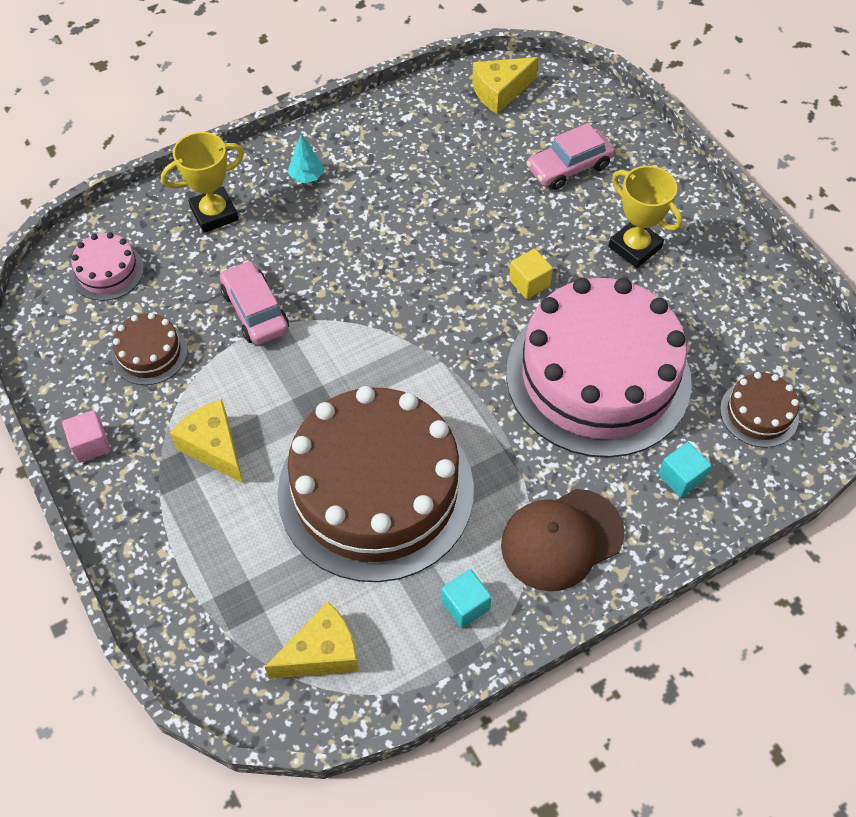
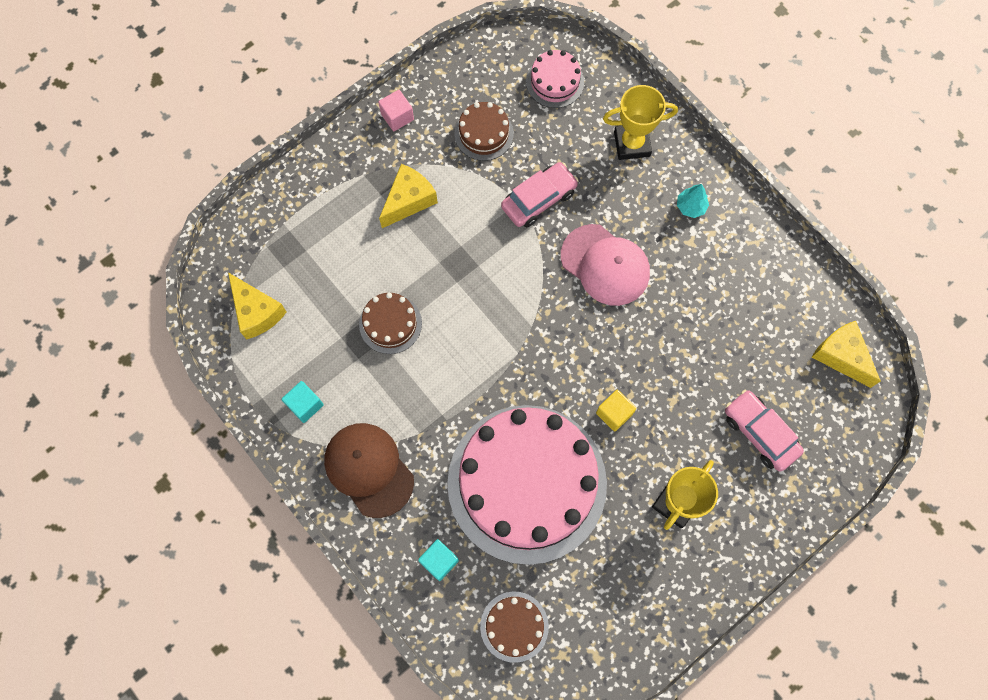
camera: 80 degrees right, 15 degrees up
yellow trophy [161,132,244,233] -> yellow trophy turned 60 degrees counterclockwise [603,85,678,160]
brown cake [277,386,474,582] -> brown cake [359,293,422,354], size x0.41
none -> pink cap [561,224,650,306]

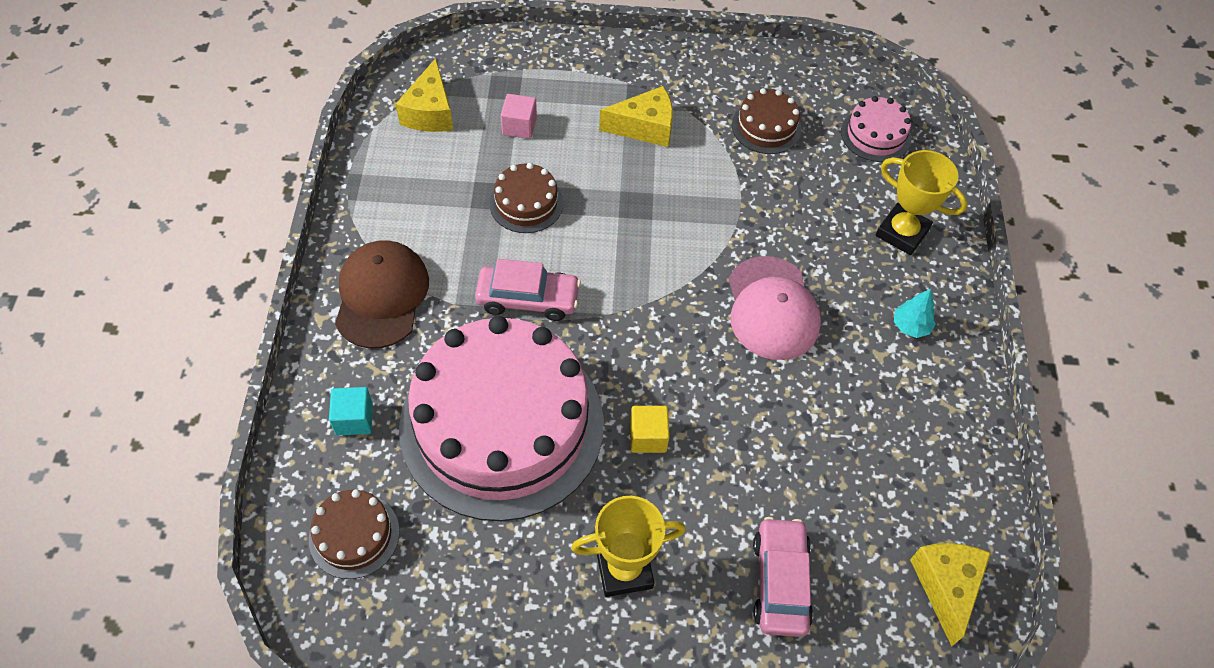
camera: 40 degrees right, 15 degrees down
turquoise cube [282,381,324,423] -> none
pink cube [378,90,414,131] -> pink cube moved to [501,94,537,139]
pink car [501,162,579,227] -> pink car moved to [475,259,581,321]

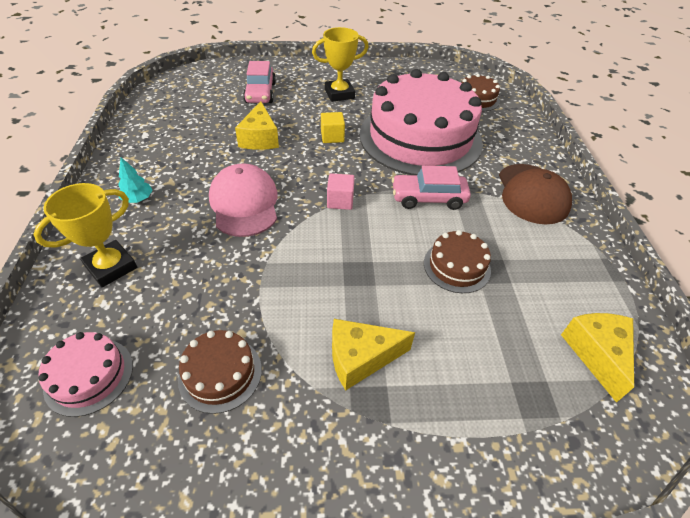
camera: 175 degrees right, 10 degrees down
turquoise cube [329,387,373,435] -> none
pink cube [501,94,537,139] -> pink cube moved to [327,173,355,210]
yellow trophy [876,150,968,255] -> yellow trophy turned 75 degrees counterclockwise [33,183,137,287]
yellow cheese [910,543,991,646] -> yellow cheese moved to [235,101,279,150]

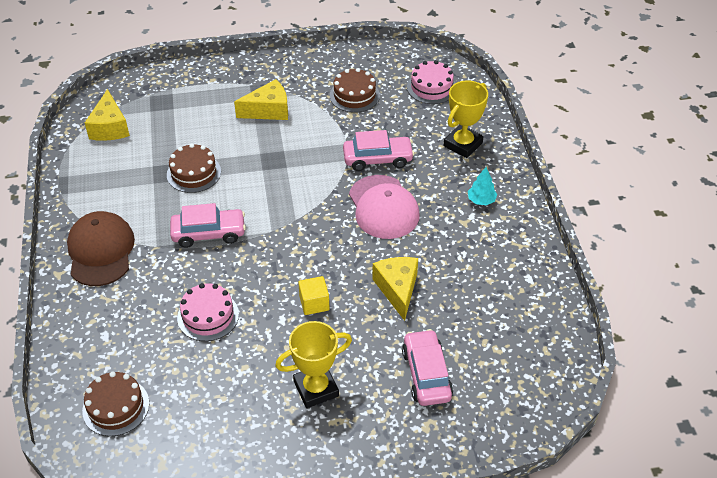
camera: 175 degrees right, 0 degrees up
pink cube [327,173,355,210] -> none
pink cake [359,69,483,175] -> pink cake [177,283,239,341], size x0.41
none -> pink car [343,130,414,171]

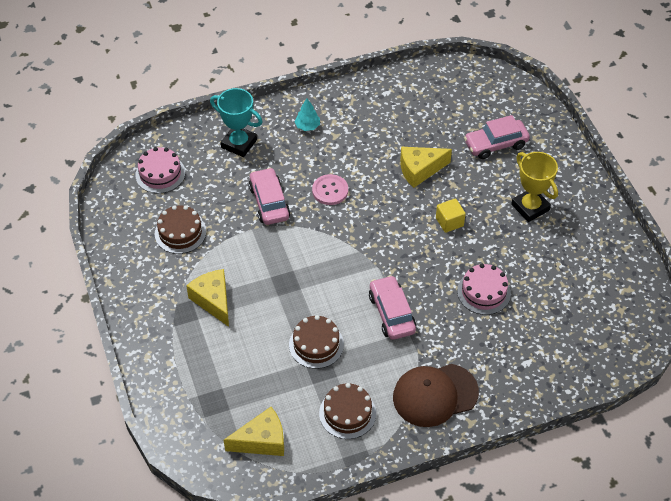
camera: 100 degrees left, 5 degrees up
brown cake [82,371,149,436] -> brown cake moved to [319,383,376,439]
pink cap [349,175,419,239] -> pink button [312,174,348,205]
yellow trophy [443,80,488,158] -> turquoise trophy [210,88,263,157]

